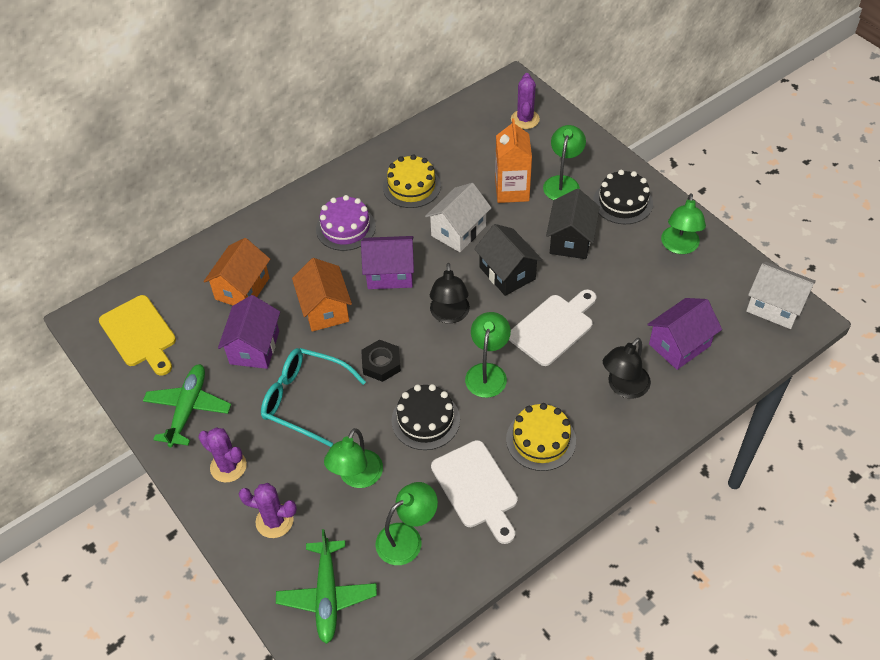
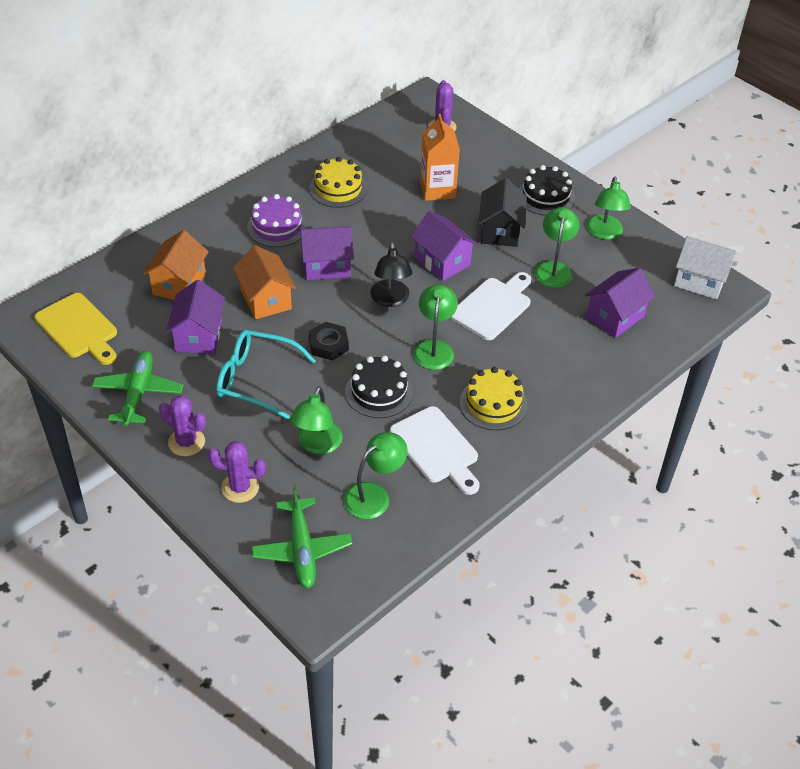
camera: 10 degrees left, 5 degrees down
white house [425,183,491,252] -> none
black house [474,224,542,296] -> purple house [410,211,478,281]
green lamp [543,125,586,200] -> green lamp moved to [534,207,579,288]
black lamp [603,338,651,398] -> none

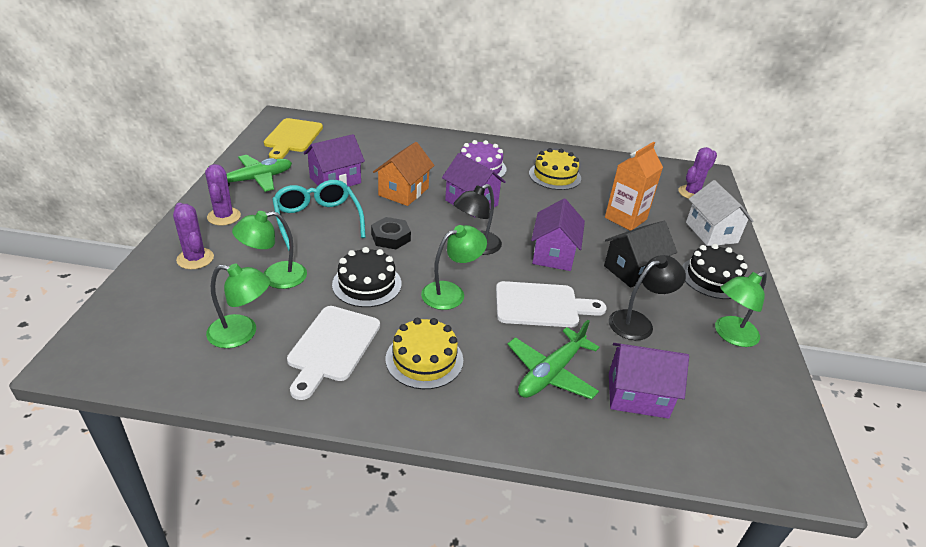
camera: 50 degrees right, 10 degrees down
orange house [143,230,209,300] -> none
green plane [251,485,352,588] -> green plane moved to [507,320,599,399]
green lamp [534,207,579,288] -> black lamp [609,255,686,340]
white house [674,236,737,300] -> white house moved to [686,180,753,246]

